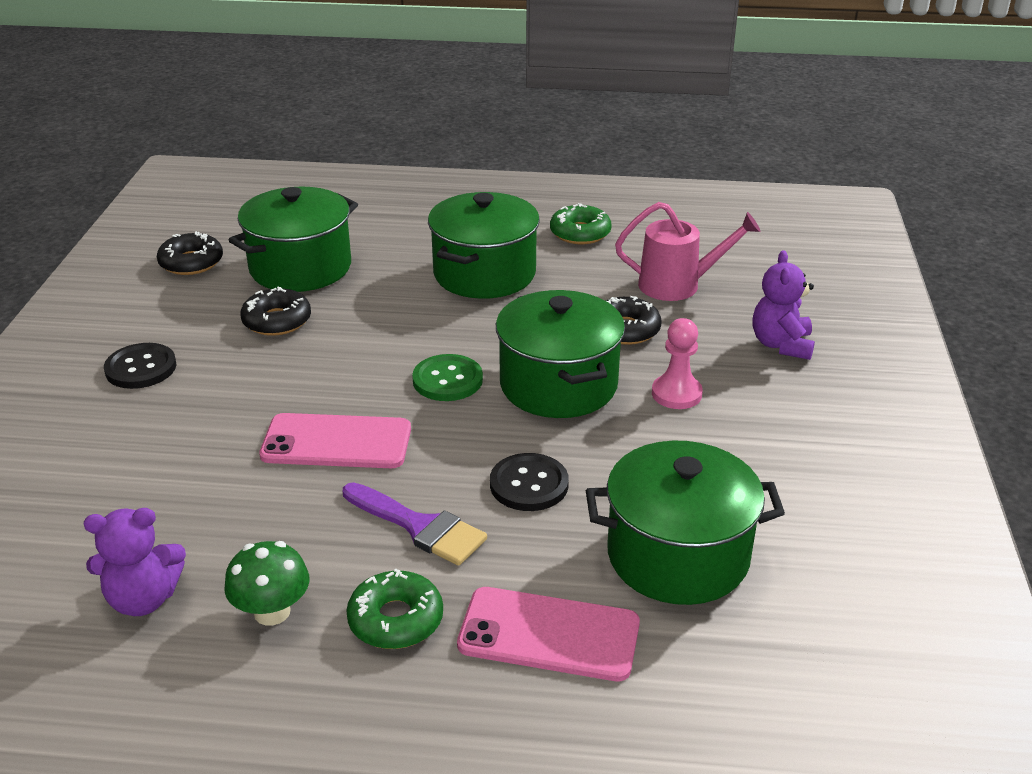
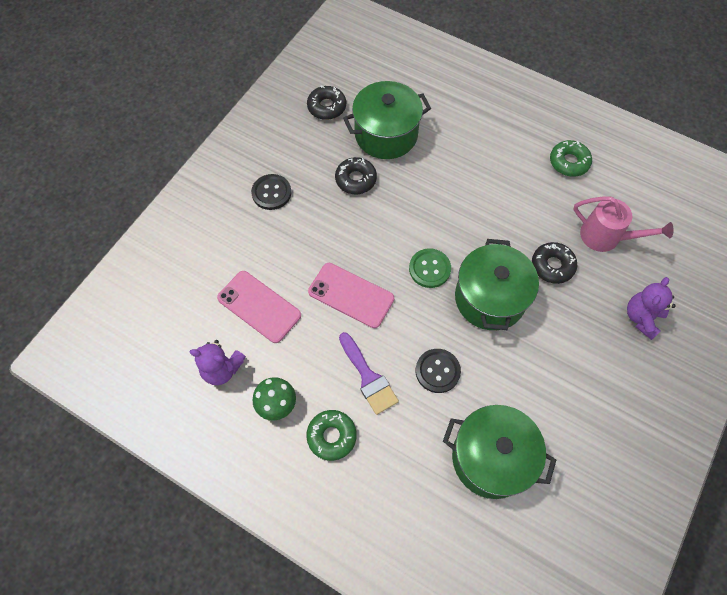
camera: 25 degrees right, 30 degrees up
green pot [428,192,540,299] -> none
pink phone [457,587,640,681] -> pink phone moved to [217,271,301,343]
pink pawn [652,318,703,409] -> none

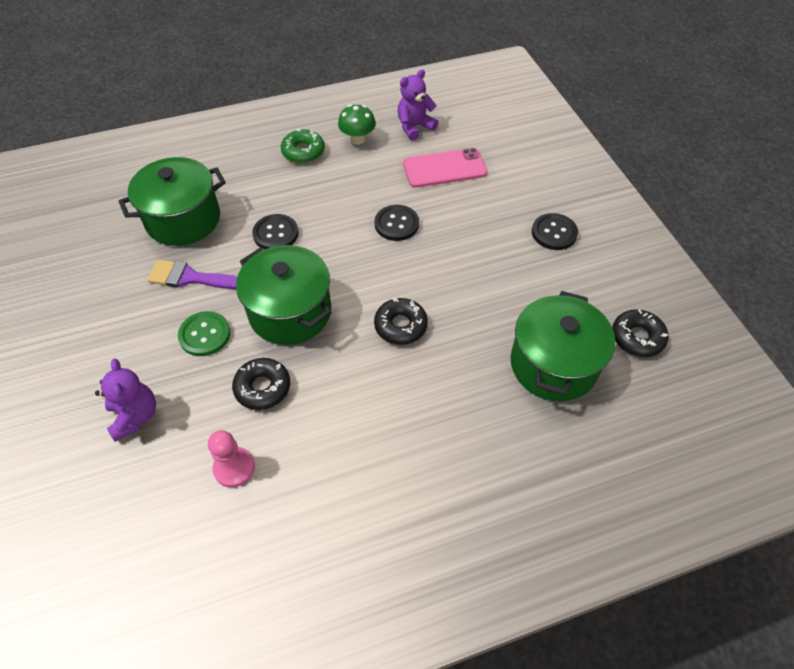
camera: 130 degrees right, 10 degrees down
pink phone [308,263,394,328] -> black button [374,205,419,241]
black donut [335,157,377,194] -> black donut moved to [374,298,428,345]
purple brush [339,332,399,415] -> purple brush moved to [148,260,237,289]
green button [409,248,451,288] -> green button moved to [178,311,230,356]
green donut [550,140,592,177] -> none
pink watering can [573,196,674,252] -> pink pawn [208,430,255,488]

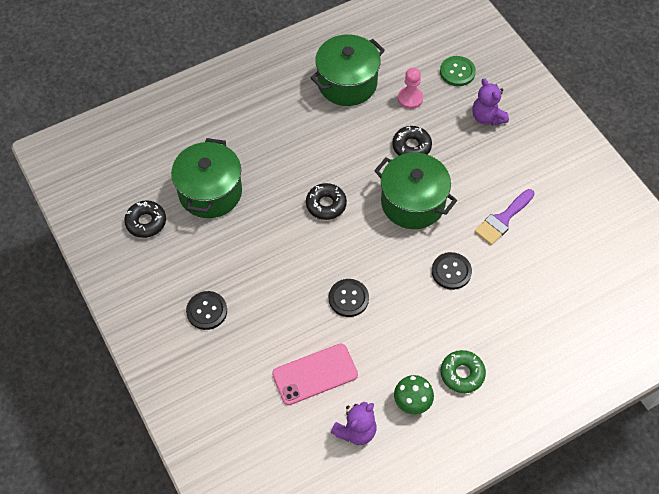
camera: 170 degrees right, 5 degrees up
green pot [118,157,226,246] -> green pot moved to [310,34,385,106]
purple brush [148,260,237,289] -> purple brush turned 135 degrees clockwise [475,189,534,245]
green button [178,311,230,356] -> green button moved to [440,56,476,86]

